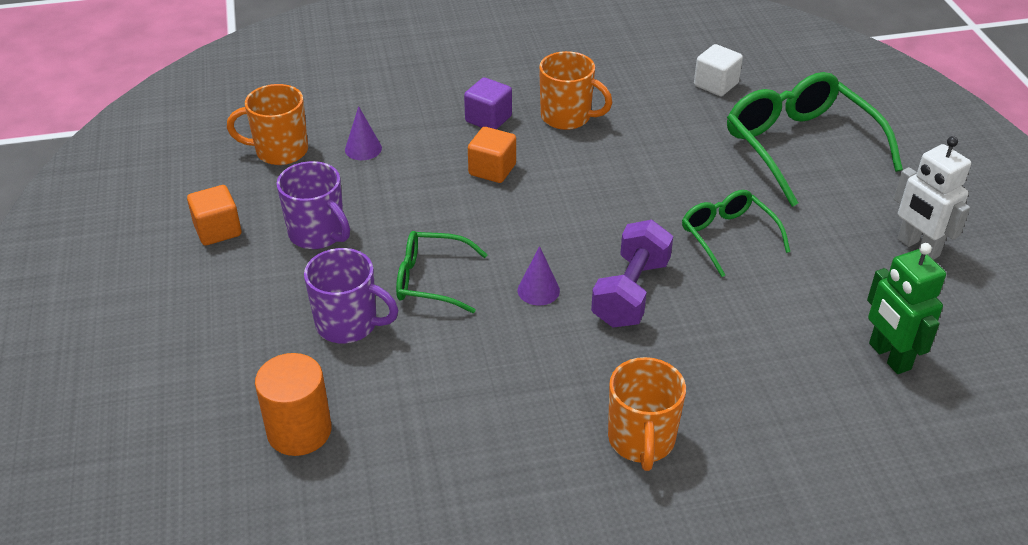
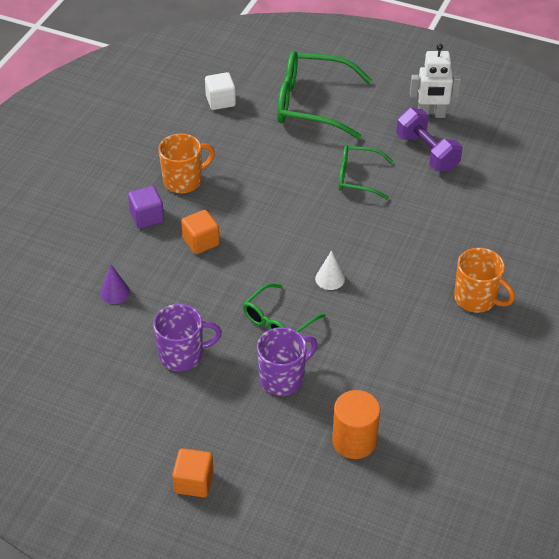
camera: 55 degrees left, 5 degrees up
orange cube [187,185,241,245] -> orange cube moved to [172,448,214,497]
orange mug [227,84,308,165] -> none
purple cone [518,246,560,305] -> white cone [315,250,345,290]
purple dumbbell [591,220,673,328] -> purple dumbbell moved to [396,108,462,172]
green robot [867,243,946,374] -> none

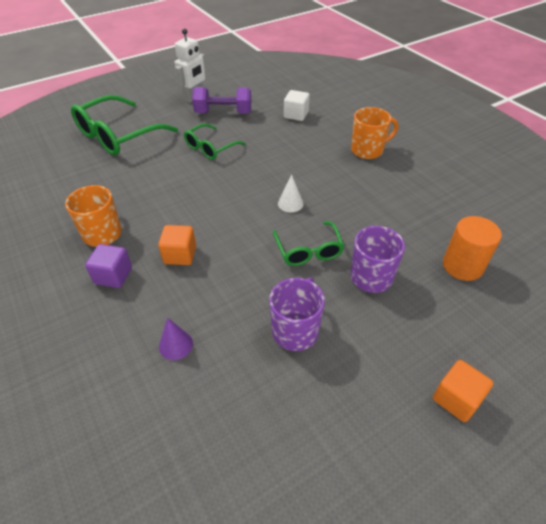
camera: 55 degrees left, 0 degrees up
white cube [205,72,236,110] -> white cube moved to [284,90,310,121]

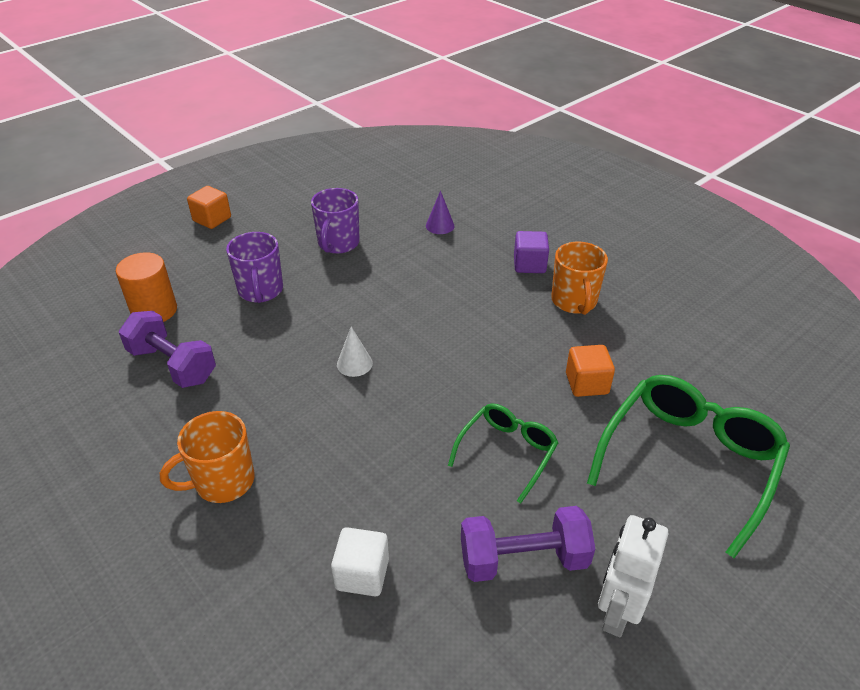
camera: 170 degrees right, 5 degrees down
orange cube [158,225,196,265] -> orange cube moved to [566,345,615,397]
green glasses [273,221,344,266] -> none
none -> purple dumbbell [119,311,216,388]

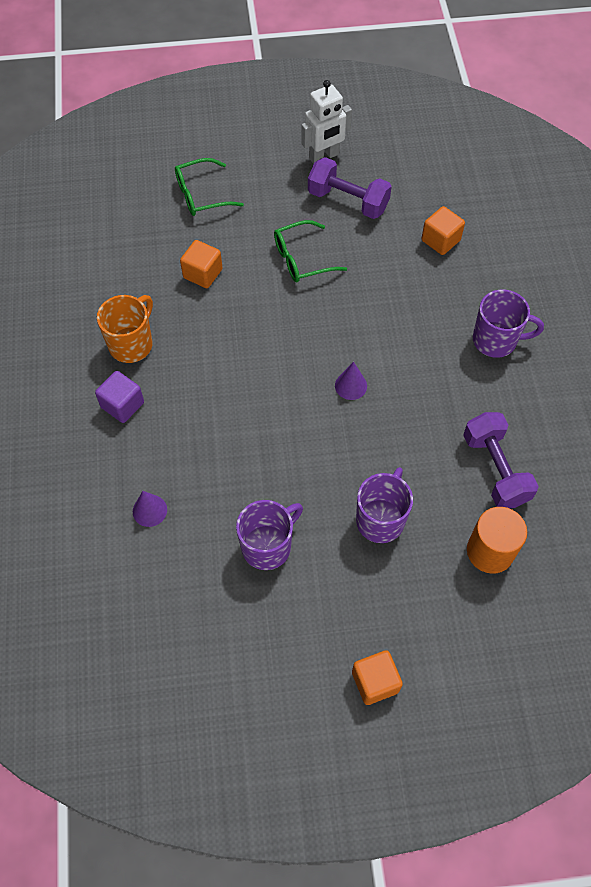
camera: 145 degrees left, 20 degrees up
orange mug [160,411,255,503] -> purple mug [473,290,544,358]
white cube [331,527,389,596] -> orange cube [421,206,465,255]
white cone [337,327,373,377] -> purple cone [335,362,367,400]
green glasses [587,375,790,558] -> green glasses [175,158,244,216], size x0.57

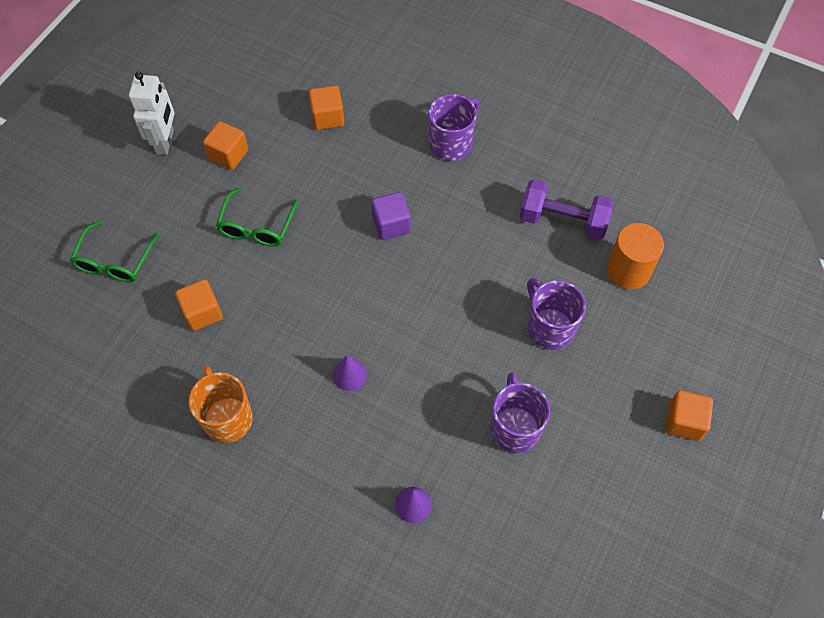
camera: 55 degrees left, 0 degrees up
purple cube [95,371,144,423] -> purple cube moved to [371,192,411,240]
purple dumbbell [308,157,392,219] -> orange cube [203,121,248,170]
purple cone [335,362,367,400] -> purple cone moved to [333,355,367,391]

